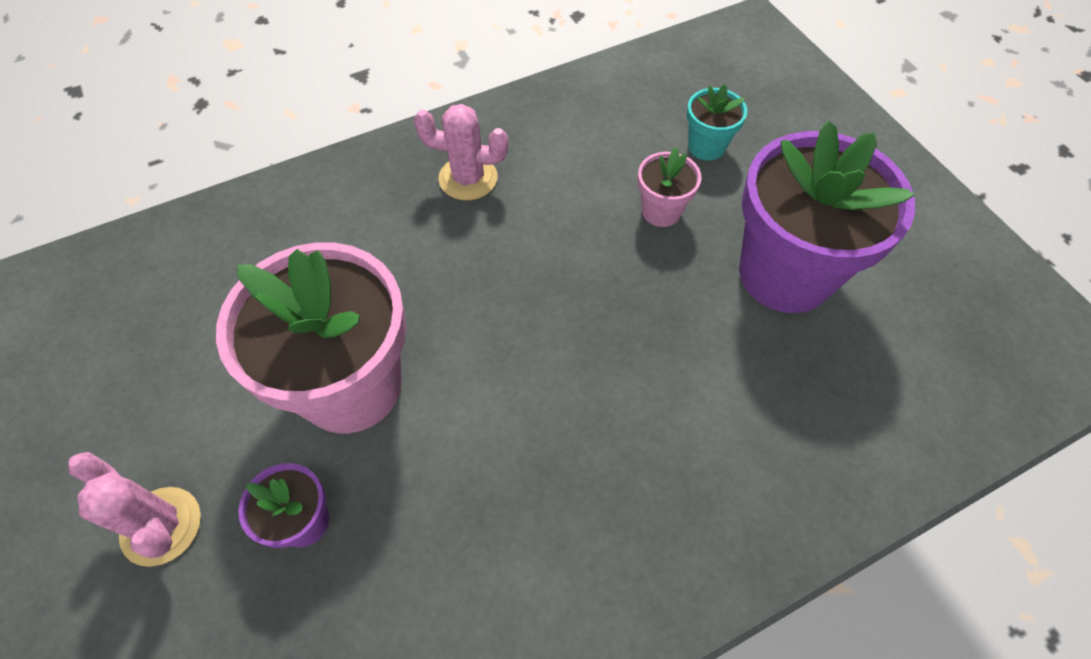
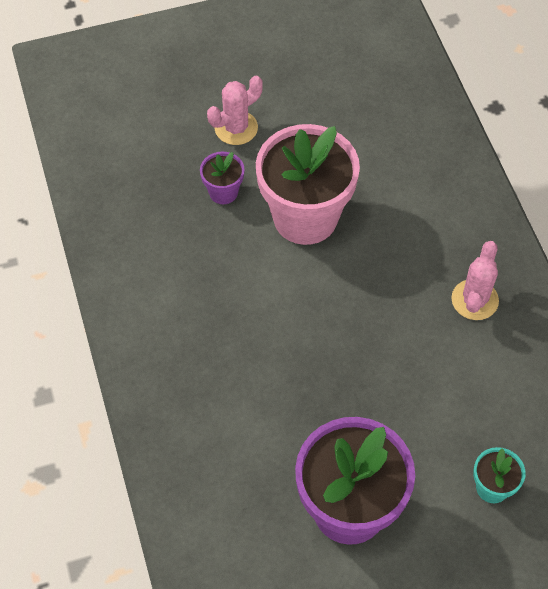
camera: 100 degrees right, 0 degrees up
pink flower pot [638,147,702,227] -> none

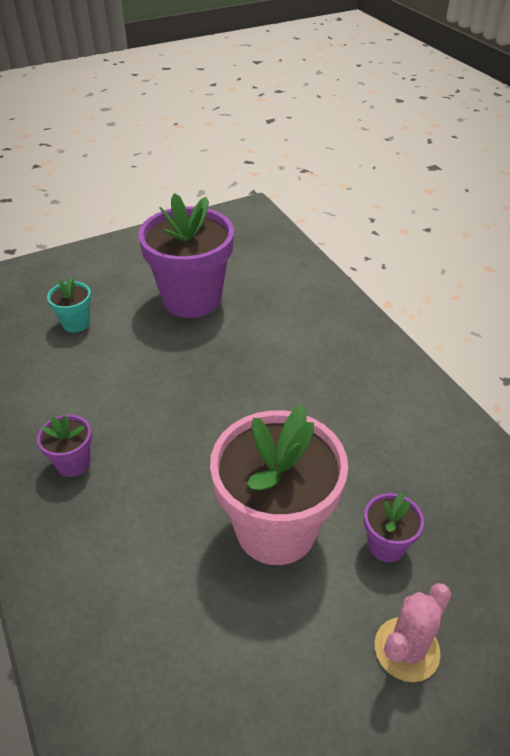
camera: 170 degrees right, 15 degrees down
pink cactus [451,241,499,320] -> purple flower pot [37,415,92,477]

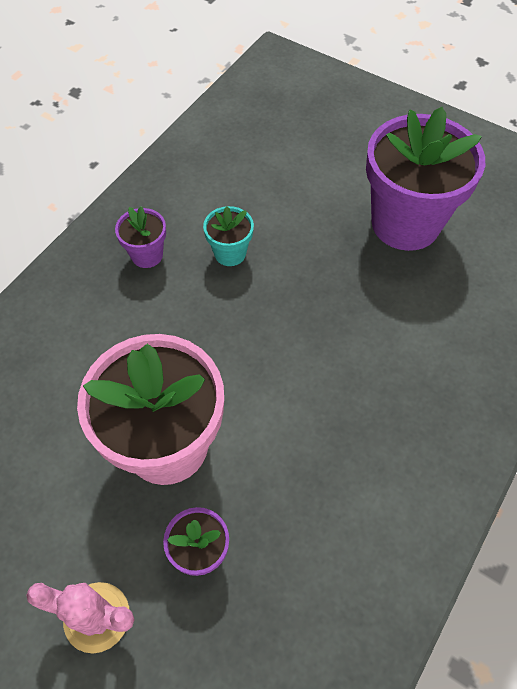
camera: 60 degrees right, 15 degrees up
turquoise flower pot [47,277,91,333] -> turquoise flower pot moved to [203,206,254,266]

